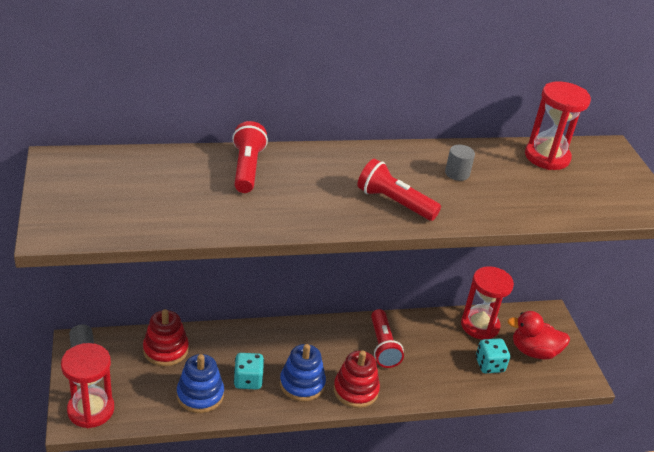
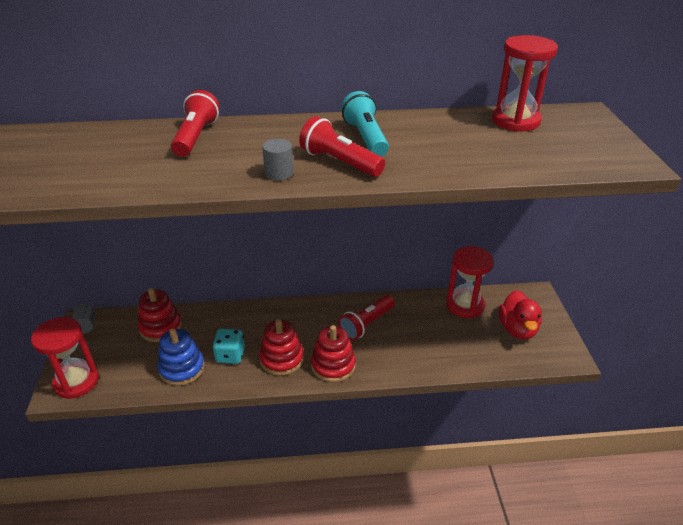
camera: 10 degrees right, 0 degrees up
blue stacking toy [280,344,326,402] -> red stacking toy [259,319,304,376]
red flashlight [371,309,404,368] -> red flashlight turned 45 degrees clockwise [338,295,395,340]
grey cylinder [445,145,475,181] -> grey cylinder moved to [262,139,294,180]
turquoise dice [476,338,510,373] -> none
red duck [507,311,570,359] -> red duck turned 105 degrees counterclockwise [499,290,542,339]
none -> turquoise flashlight [341,91,389,157]

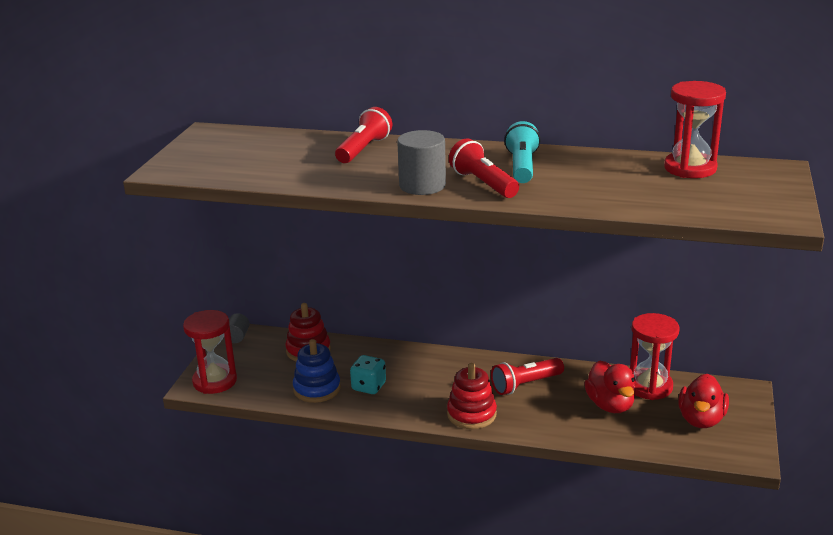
camera: 20 degrees right, 10 degrees down
red stacking toy [259,319,304,376] -> none
grey cylinder [262,139,294,180] -> grey cylinder [397,130,446,195], size x1.71
none -> red duck [584,360,636,413]

